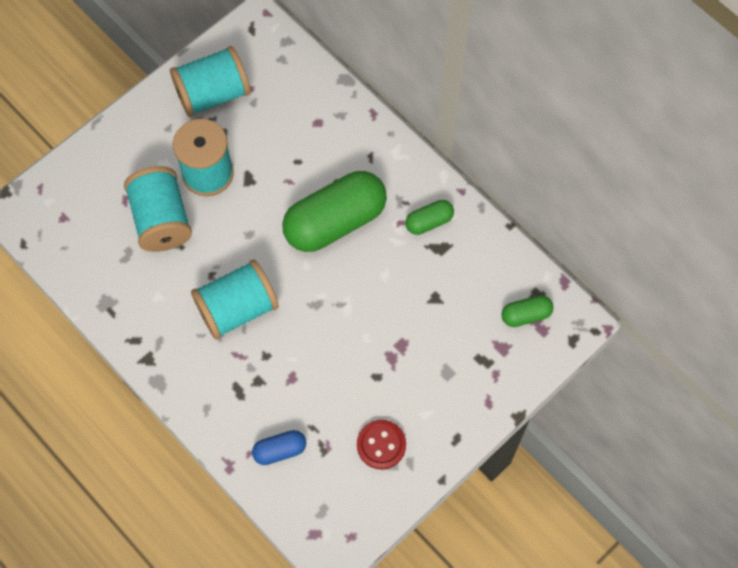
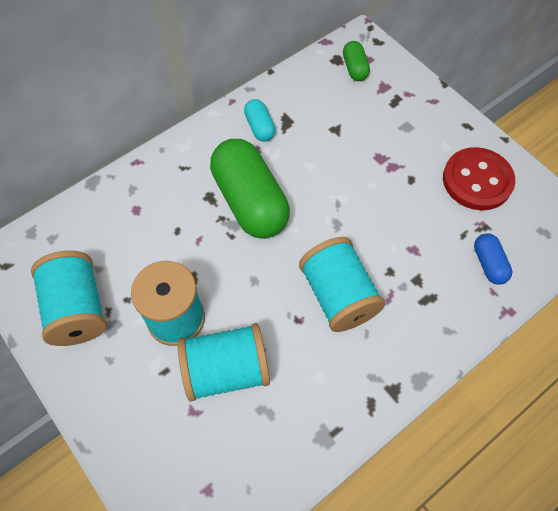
camera: 85 degrees left, 5 degrees down
red button [357,420,406,470] -> red button [443,147,515,210], size x1.53
green capsule [405,200,454,235] -> turquoise capsule [244,99,276,142]

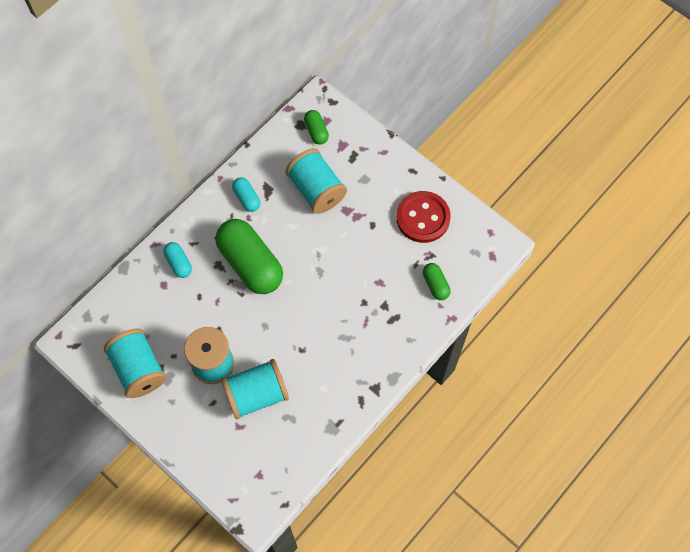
camera: 10 degrees left, 5 degrees up
turquoise spool [299,237,385,332] -> turquoise spool moved to [286,149,347,214]
blue capsule [474,233,512,285] -> green capsule [423,263,451,300]
none -> turquoise capsule [164,242,192,278]

